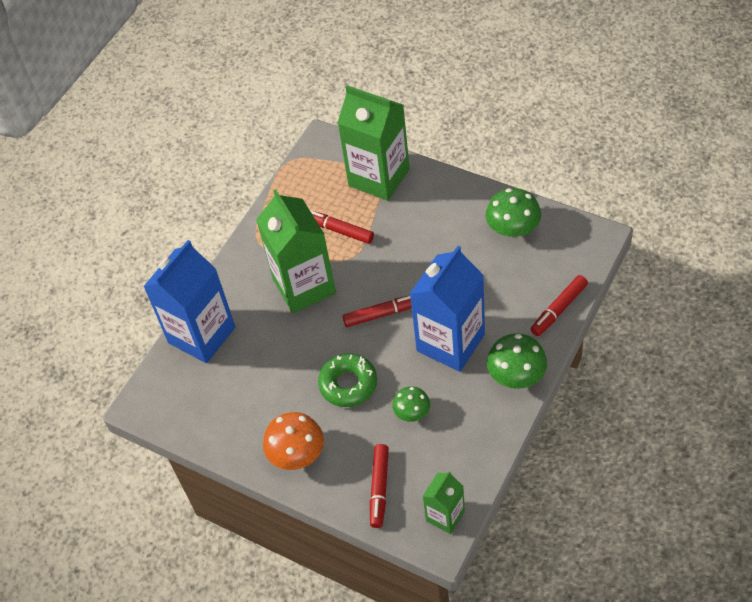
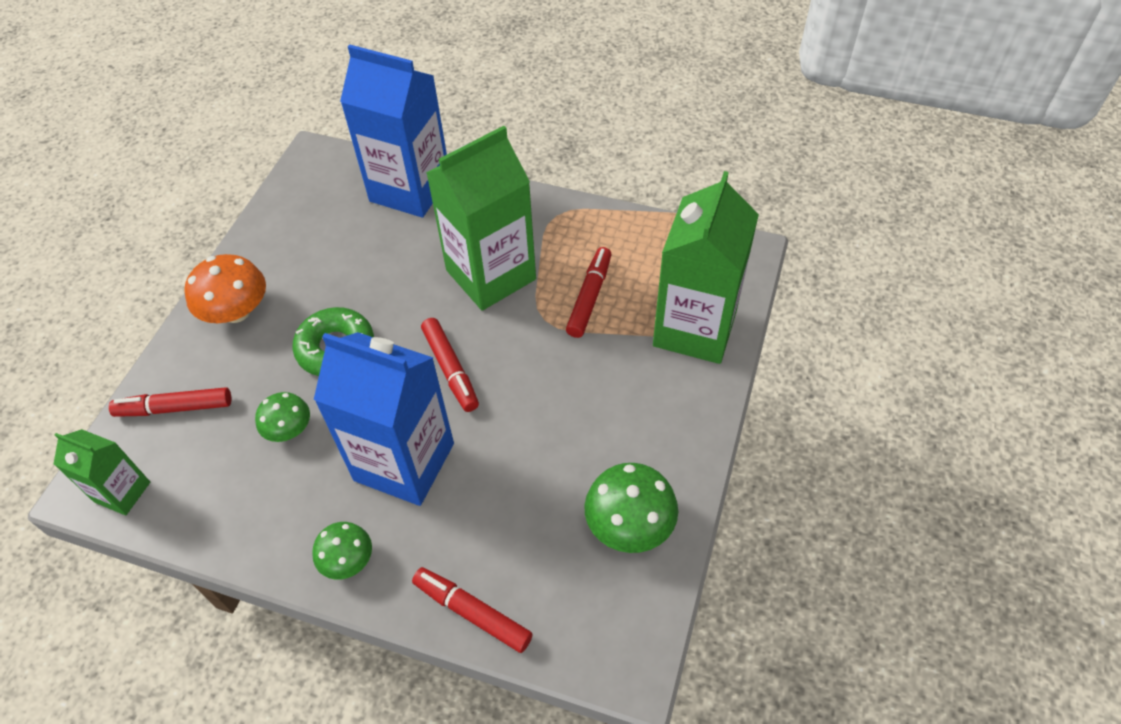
camera: 75 degrees right, 0 degrees up
green mushroom [487,333,547,389] -> green mushroom [312,522,372,580], size x0.63

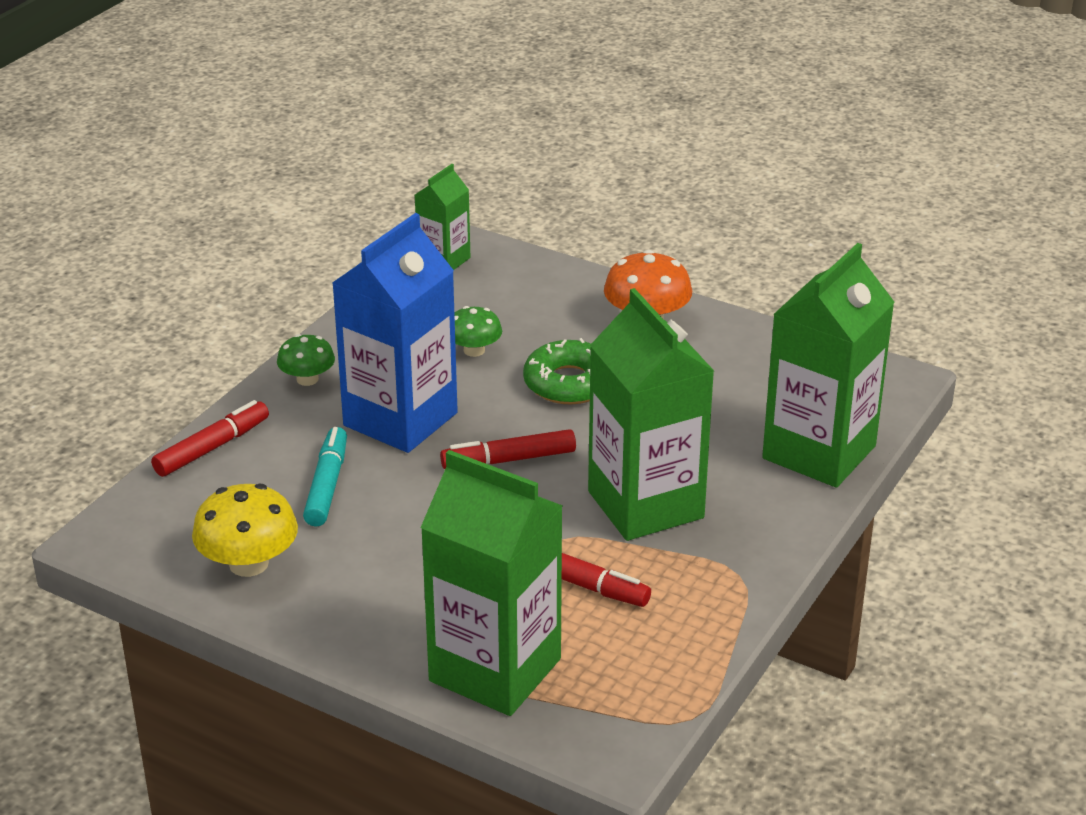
camera: 100 degrees right, 20 degrees down
red marker [109,387,232,417] -> none
blue carton [340,45,447,218] -> green carton [762,243,894,488]
green mushroom [584,463,678,553] -> yellow mushroom [192,484,298,577]
none -> turquoise marker [303,427,347,527]

